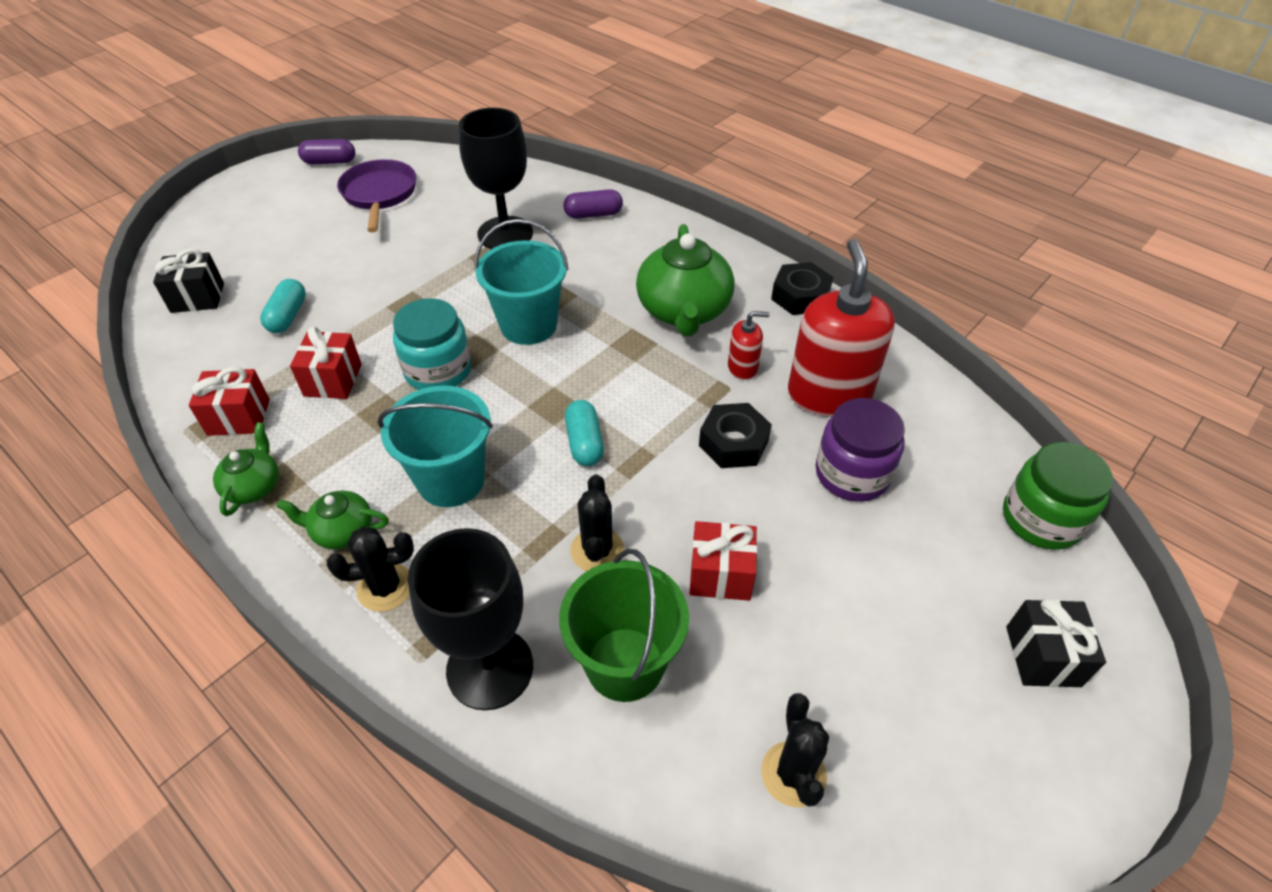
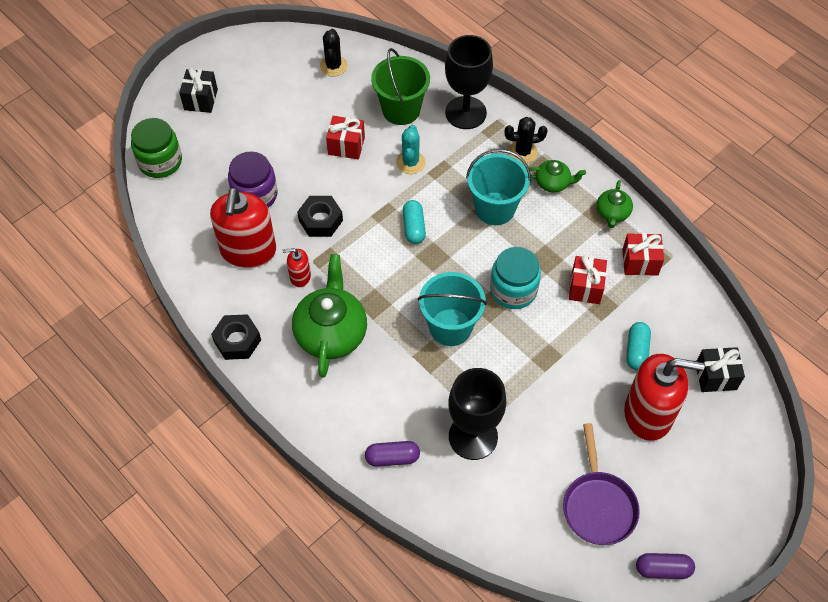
camera: 175 degrees left, 10 degrees up
black cactus [570,474,624,571] -> turquoise cactus [396,125,425,174]
none -> red soap dispenser [624,354,704,441]

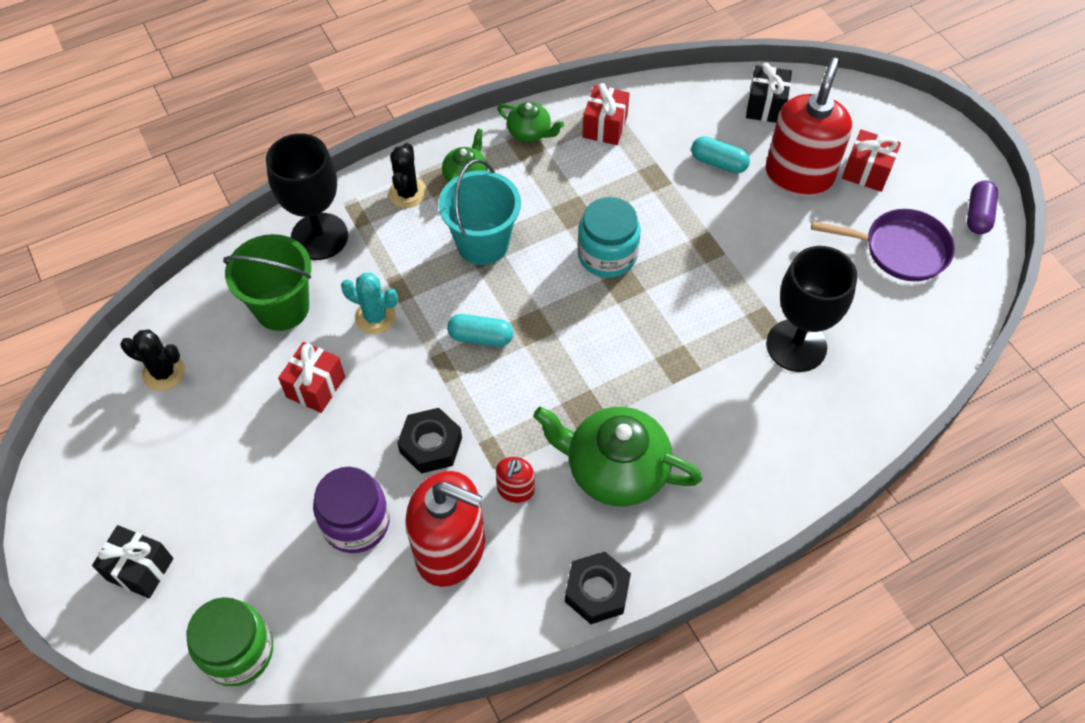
camera: 75 degrees left, 0 degrees up
purple capsule [365,441,420,467] -> none
turquoise bucket [418,272,487,346] -> none
red gift [569,255,607,304] -> red gift moved to [842,129,901,192]

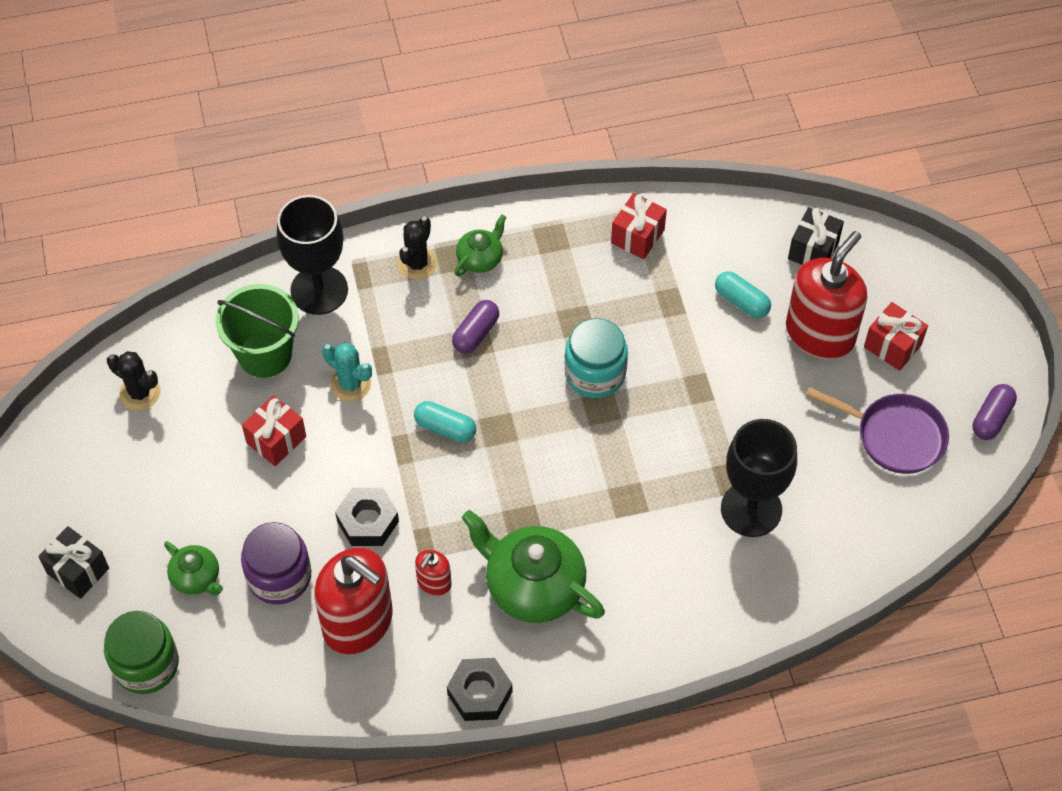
camera: 15 degrees right, 0 degrees up
turquoise bucket [438,159,521,265] -> purple capsule [452,300,499,354]
green teapot [497,102,564,142] -> green teapot moved to [164,541,223,596]

